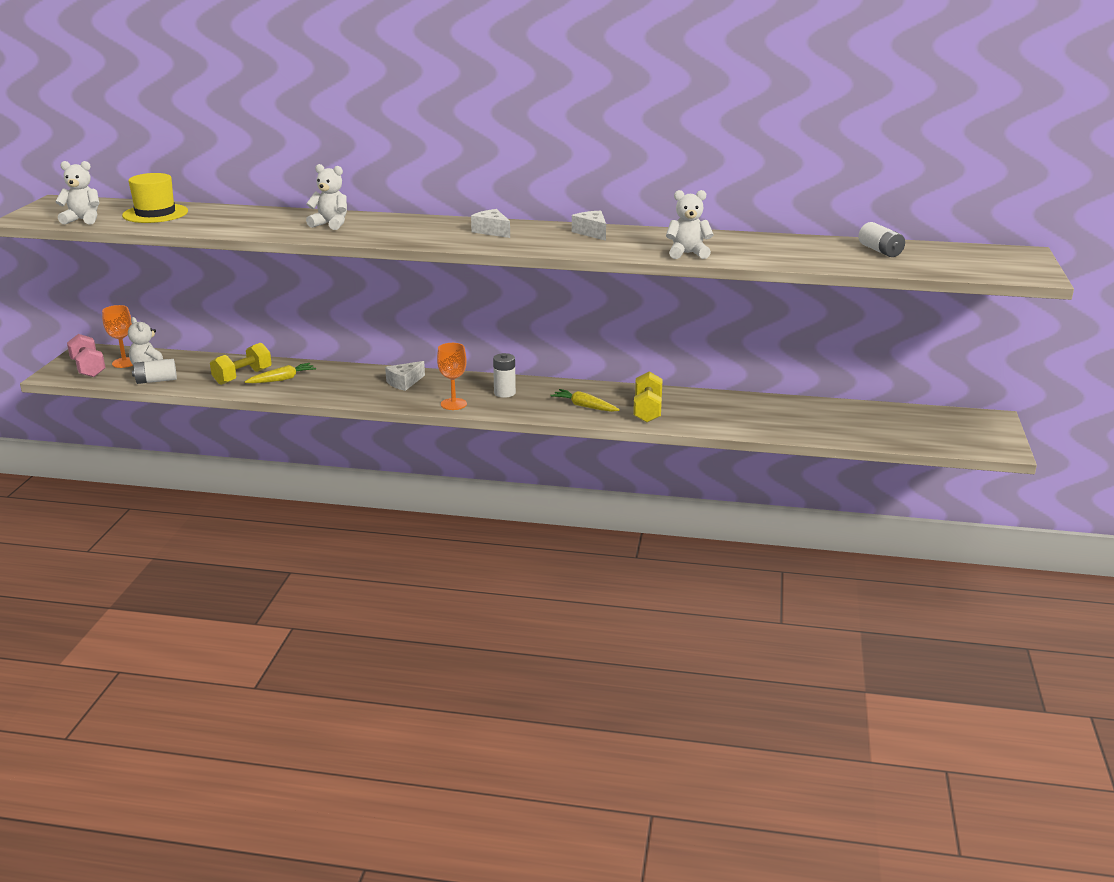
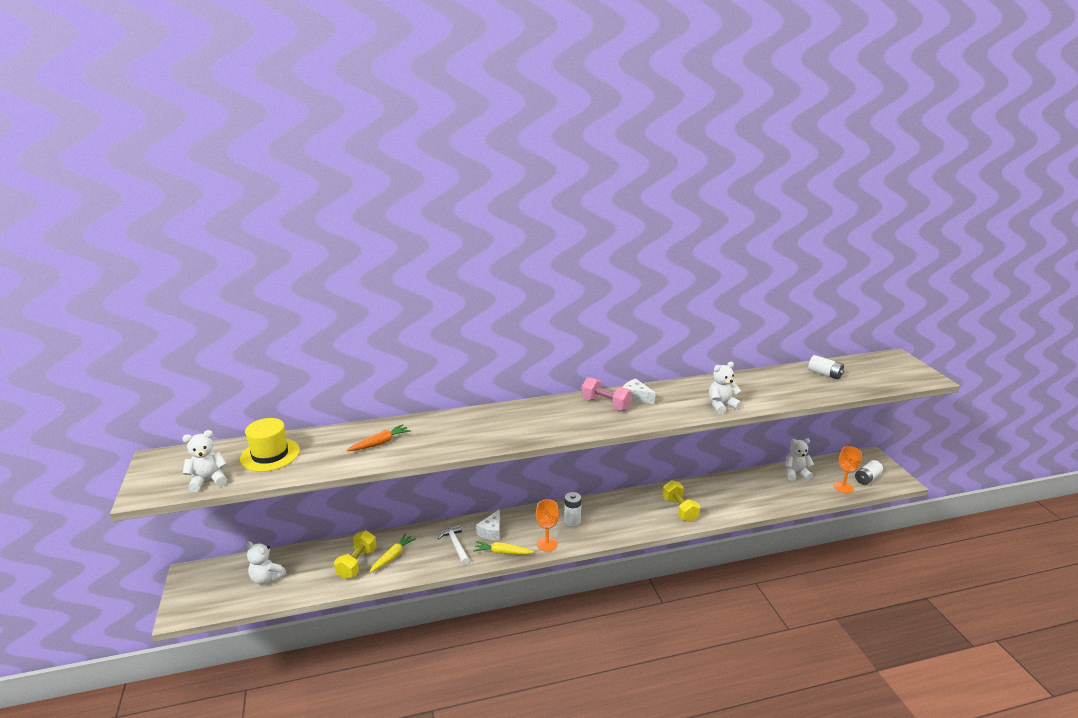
camera: 25 degrees left, 0 degrees up
pink dumbbell [67,334,105,377] -> pink dumbbell moved to [581,377,632,411]
orange goblet [102,305,133,368] -> orange goblet moved to [834,446,862,493]
white battery [132,359,177,384] -> white battery moved to [855,460,883,485]
white teddy bear [306,164,347,230] -> white teddy bear moved to [785,438,814,481]
white cheese [471,209,510,238] -> none
yellow carrot [550,389,620,412] -> yellow carrot moved to [473,541,534,555]
none -> orange carrot [347,424,410,451]
none -> white hammer [438,525,470,565]

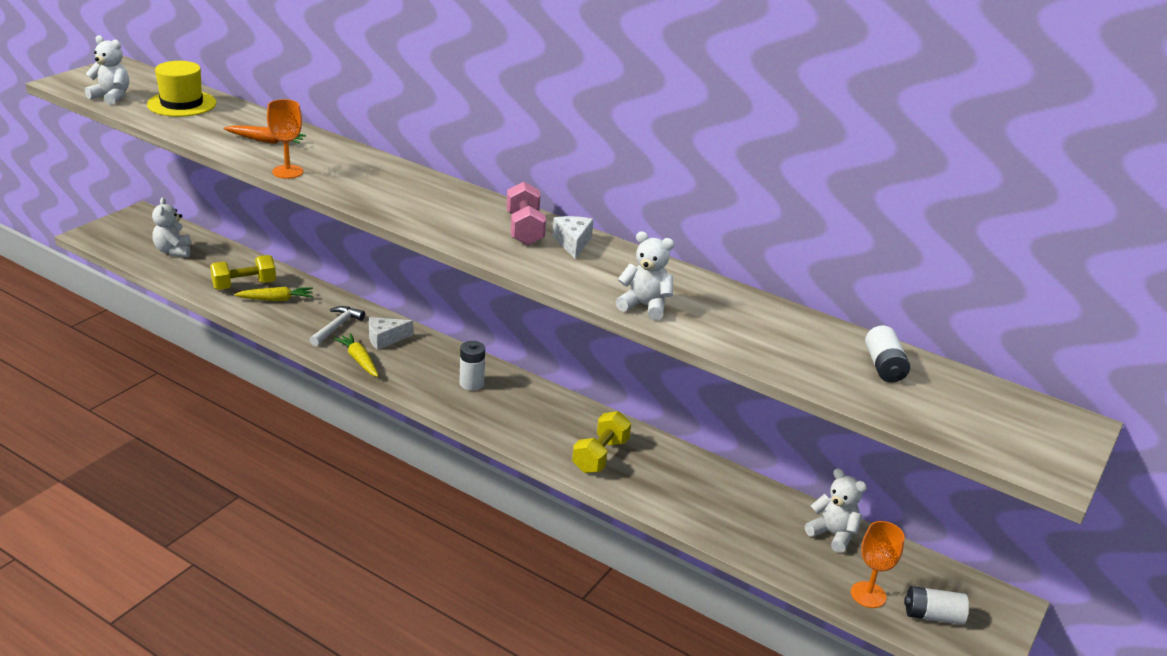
camera: 45 degrees right, 5 degrees up
orange goblet [536,499,559,552] -> orange goblet moved to [267,99,303,179]

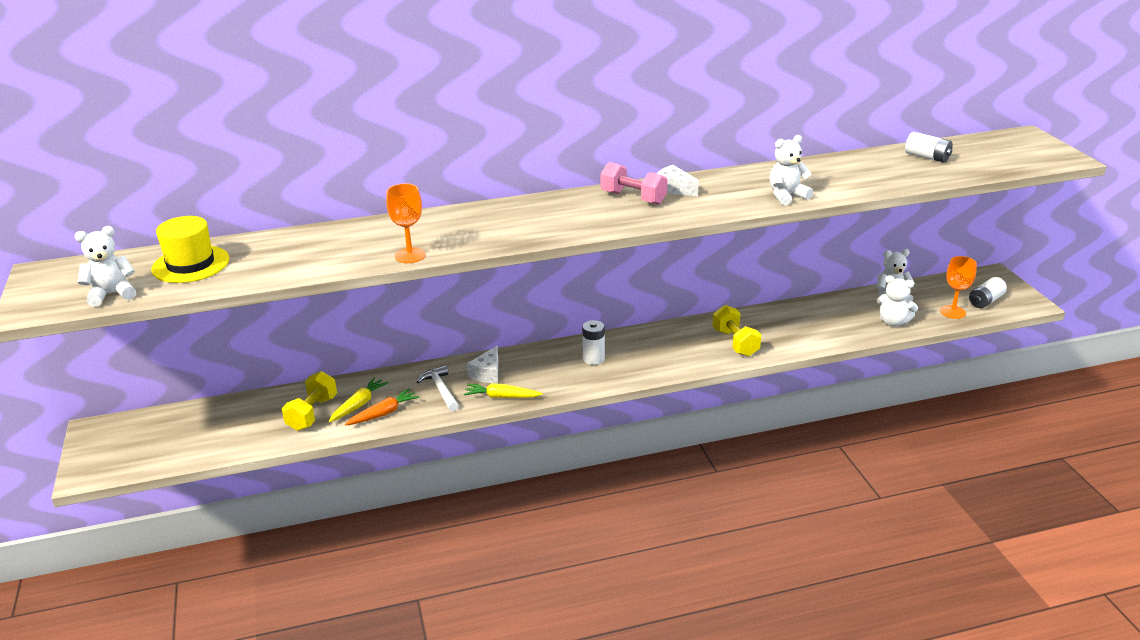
camera: 45 degrees left, 0 degrees up
white teddy bear [152,198,191,257] -> white teddy bear moved to [877,275,918,326]
orange carrot [223,125,306,144] -> orange carrot moved to [345,388,419,426]

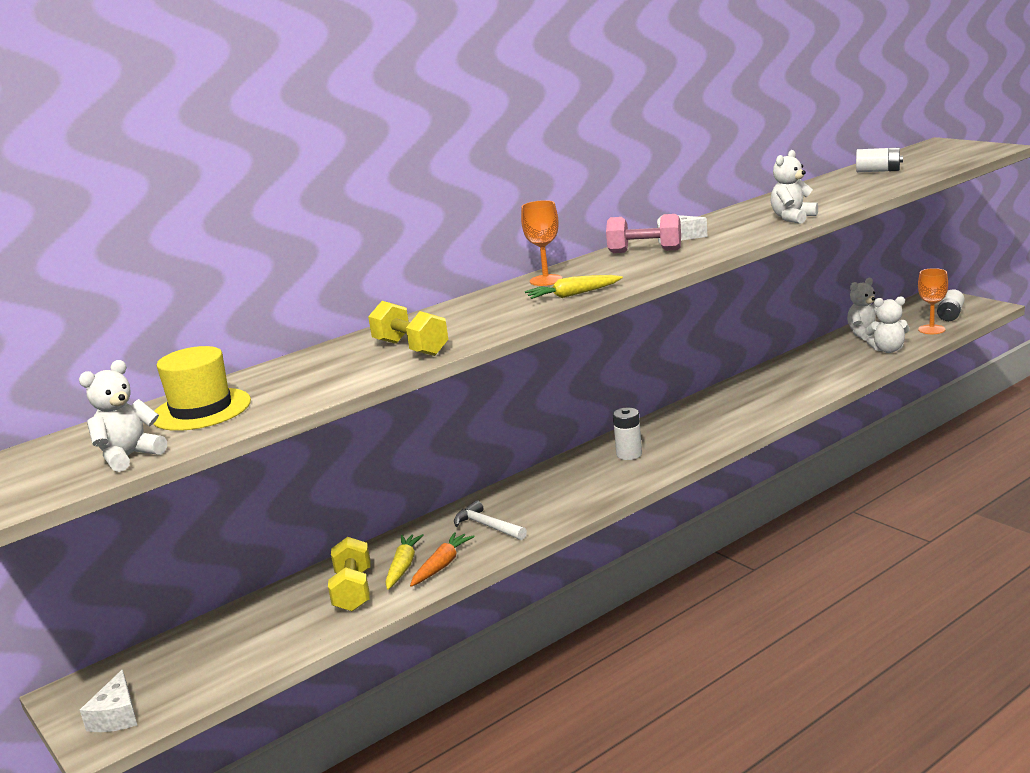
camera: 20 degrees left, 10 degrees down
orange goblet [386,183,426,263] -> orange goblet moved to [521,200,563,286]
yellow carrot [464,383,543,398] -> yellow carrot moved to [525,275,623,299]
white cheese [467,346,498,383] -> white cheese moved to [80,669,137,732]
yellow dumbbell [713,305,761,356] -> yellow dumbbell moved to [368,301,448,356]

